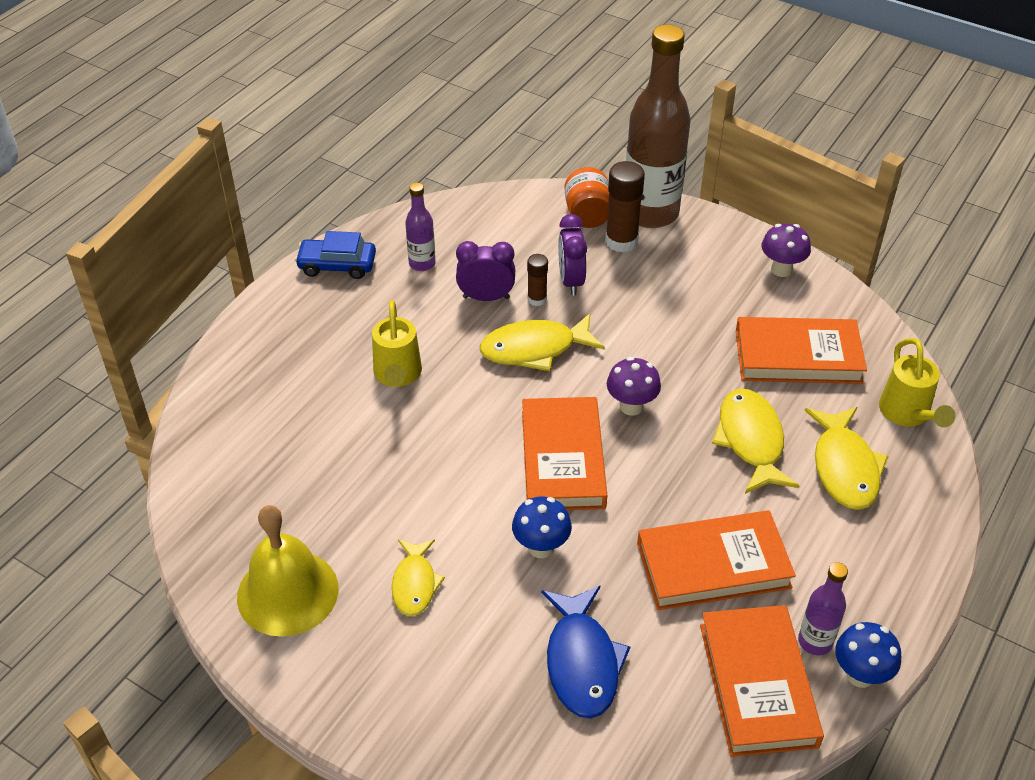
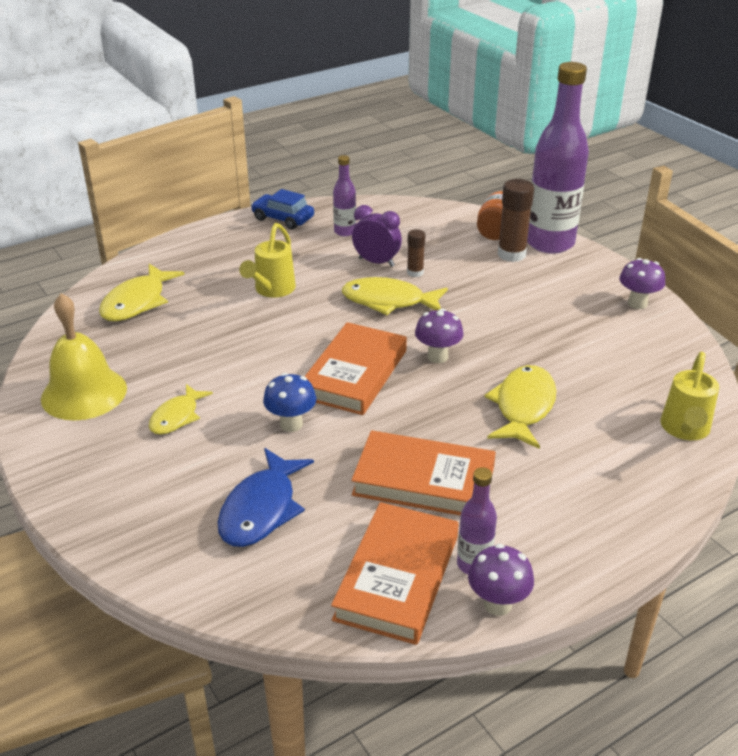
camera: 25 degrees right, 10 degrees down
purple clock [558,214,587,295] -> none
brown bottle [626,24,691,228] -> purple bottle [527,62,589,254]
orange book [736,317,867,384] -> none
yellow fish [805,407,889,510] -> yellow fish moved to [99,264,184,321]
blue mushroom [835,622,901,688] -> purple mushroom [468,544,534,616]

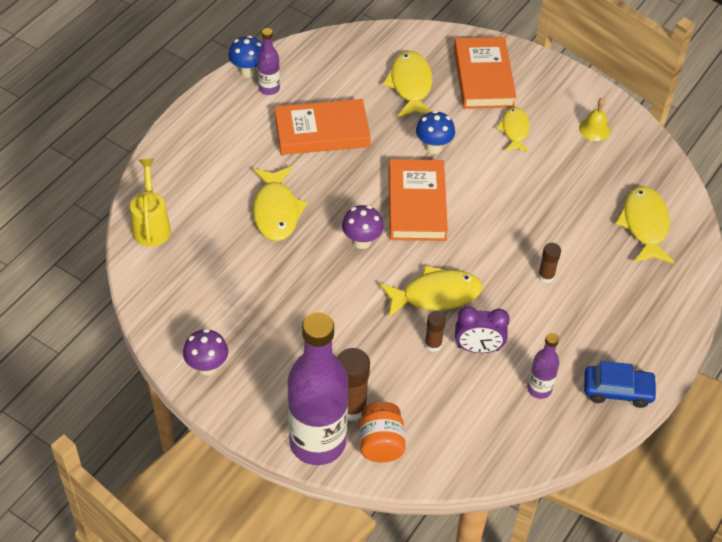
camera: 155 degrees right, 15 degrees up
yellow bell [41,293,127,420] -> yellow bell [579,98,611,141], size x0.49
blue fish [217,448,314,547] -> yellow fish [382,51,432,117]
yellow watering can [239,223,296,298] -> brown glue stick [538,243,561,283]
orange book [331,502,459,645] -> orange book moved to [454,37,517,109]
purple mushroom [468,544,534,616] -> blue mushroom [228,35,263,78]

